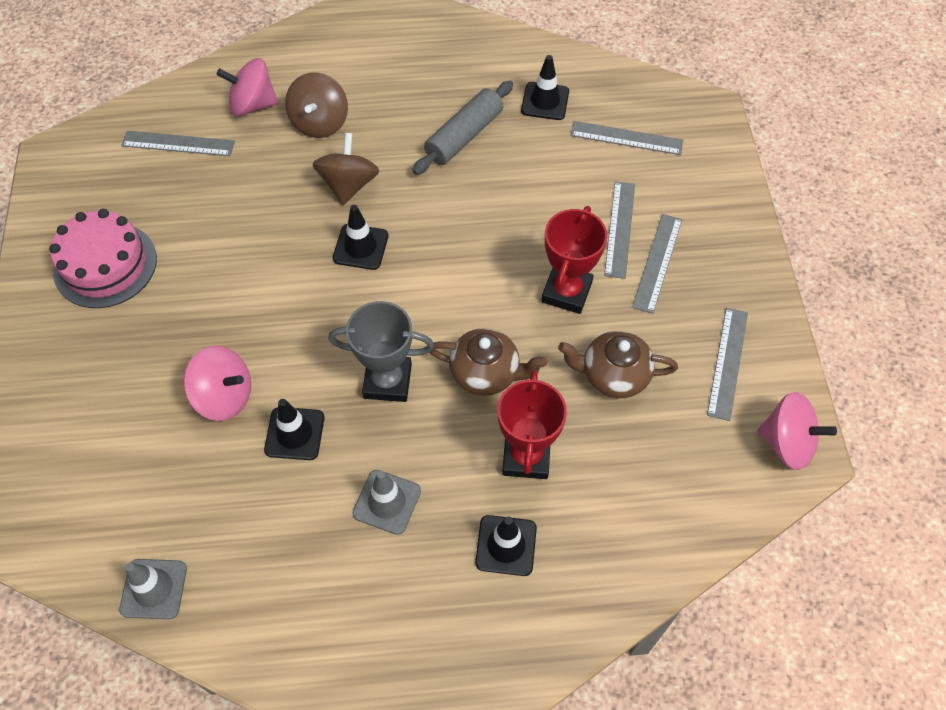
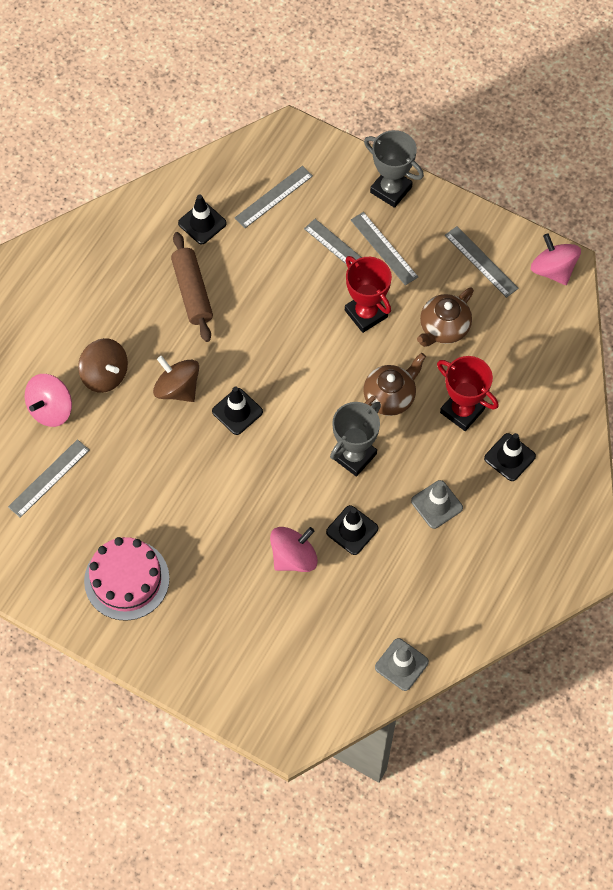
camera: 55 degrees left, 5 degrees up
grey rolling pin [412,81,513,175] -> brown rolling pin [171,232,213,342]
pink spinning top [757,392,837,470] -> pink spinning top turned 90 degrees counterclockwise [531,233,581,285]
none -> grey trophy [364,130,424,208]

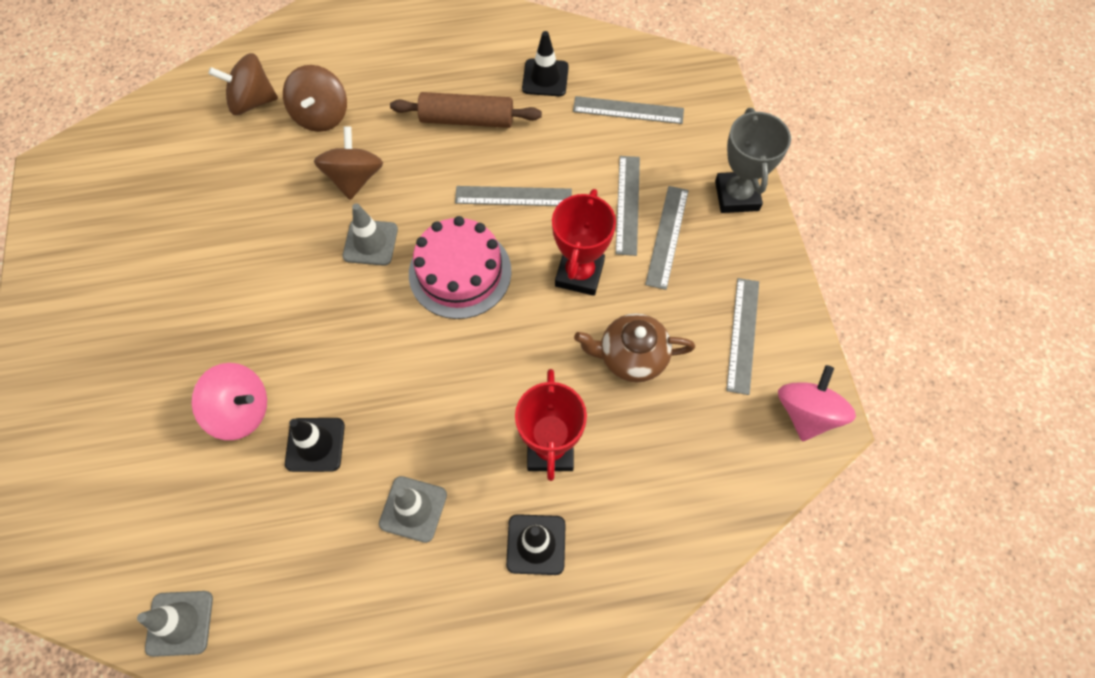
camera: 50 degrees right, 0 degrees up
grey ruler [8,439,89,518] -> grey ruler moved to [455,186,572,206]
pink spinning top [25,374,72,427] -> brown spinning top [208,53,278,115]
pink cake [84,537,170,621] -> pink cake moved to [409,216,511,319]
brown rolling pin [171,232,213,342] -> brown rolling pin turned 60 degrees clockwise [390,92,542,128]
black traffic cone [212,387,263,435] -> grey traffic cone [343,203,398,266]
grey trophy [330,402,381,477] -> none
brown teapot [363,353,426,416] -> none

